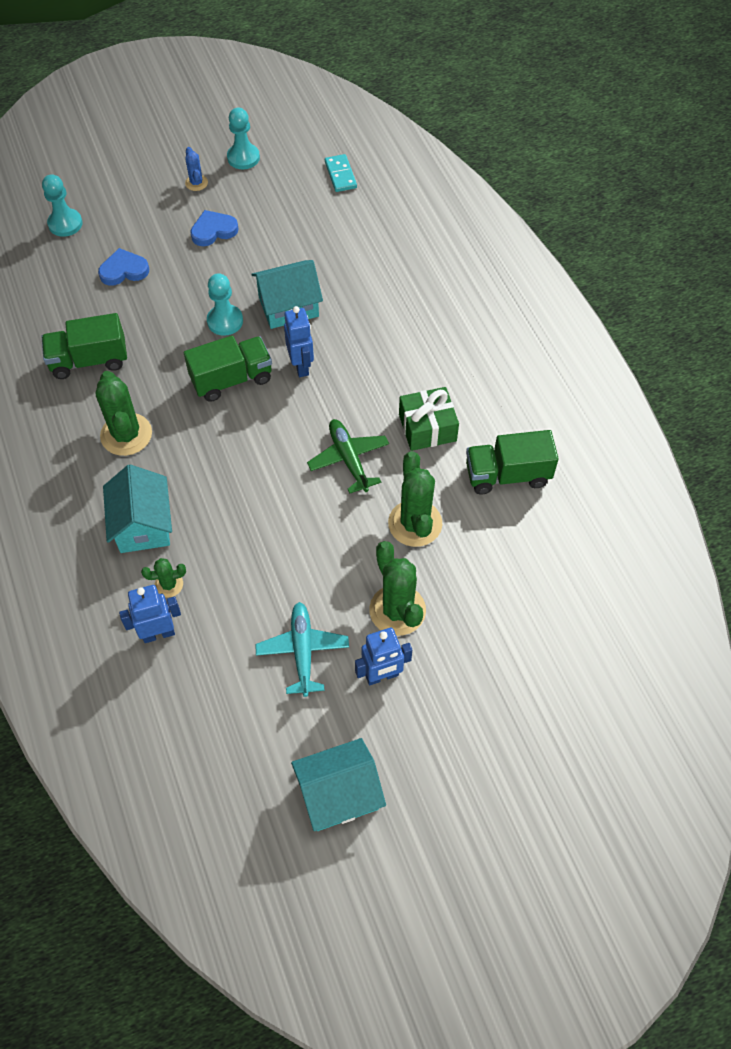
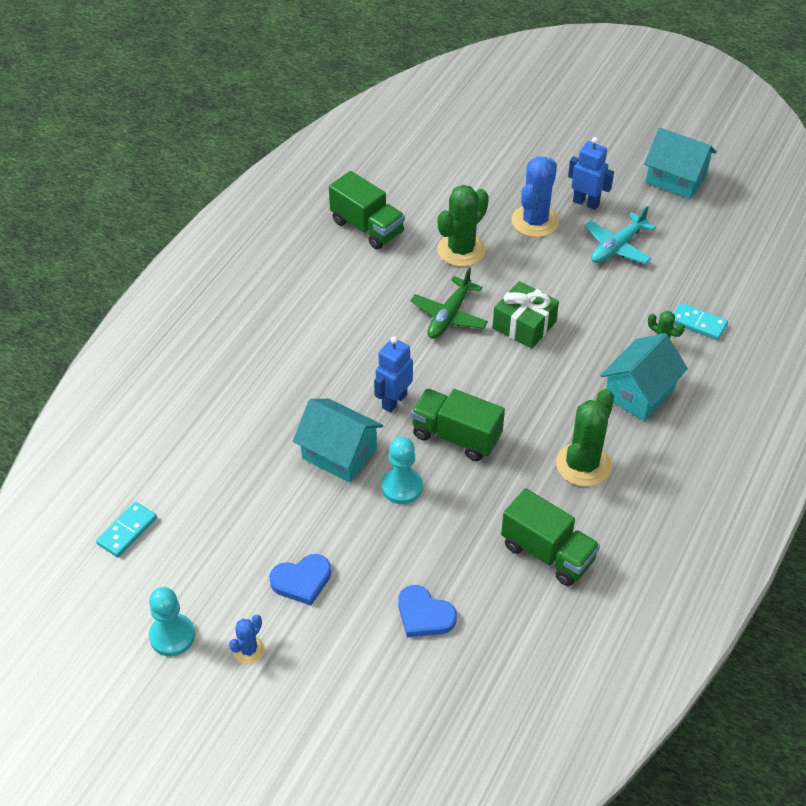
camera: 130 degrees left, 10 degrees down
turquoise pawn [42,174,82,237] -> none
blue robot [119,585,181,643] -> turquoise domino [673,303,728,340]
blue heart [190,210,239,246] -> blue heart turned 45 degrees counterclockwise [269,554,331,605]
green cactus [369,541,426,636] -> blue cactus [512,156,559,237]
green gift [399,387,459,451] -> green gift moved to [493,281,559,349]

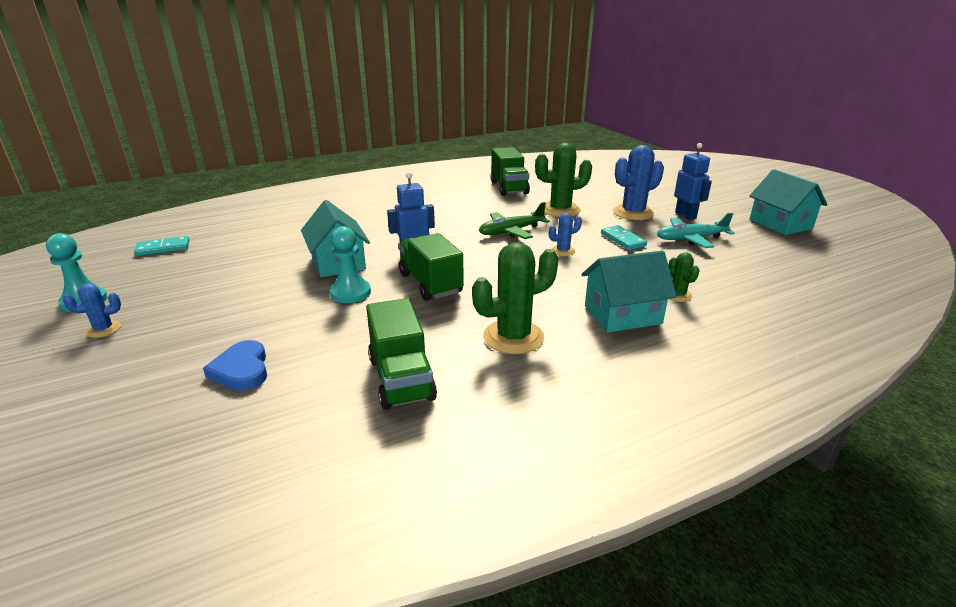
camera: 35 degrees right, 20 degrees down
blue heart [269,554,331,605] -> none
green gift [493,281,559,349] -> blue cactus [549,213,582,256]
turquoise domino [673,303,728,340] -> turquoise domino moved to [601,225,647,250]

